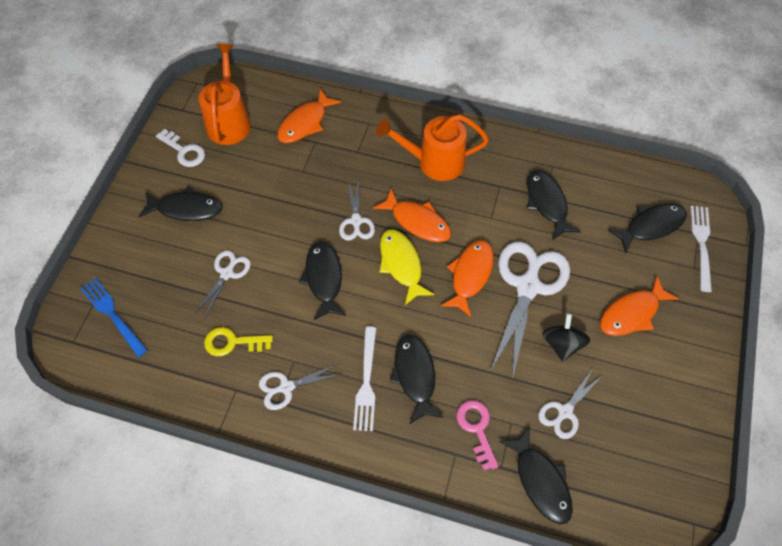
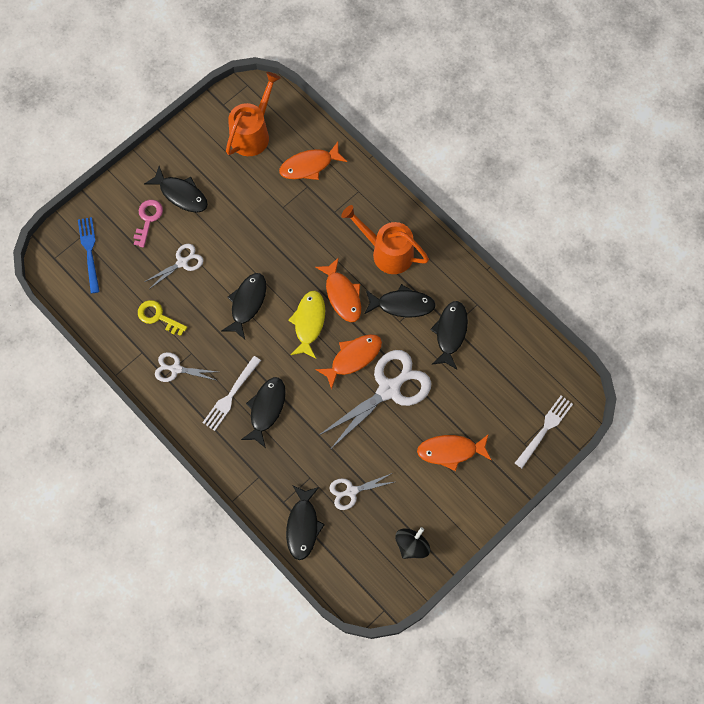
camera: 30 degrees right, 10 degrees up
white key [156,129,205,167] -> none
white scissors [339,179,375,241] -> none
pink key [456,400,499,470] -> pink key moved to [134,200,163,248]
black spinning top [542,313,590,362] -> black spinning top moved to [395,527,430,559]
black fish [608,204,687,253] -> black fish moved to [365,284,436,318]

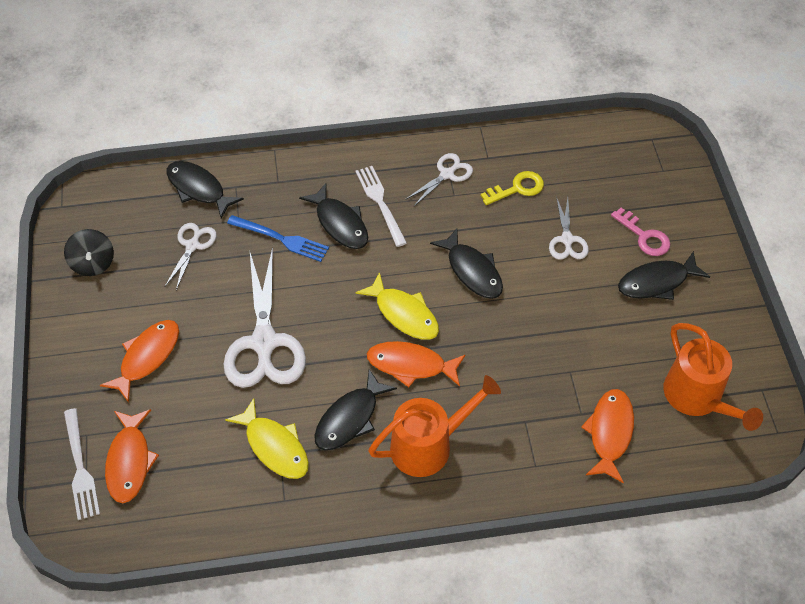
camera: 125 degrees right, 15 degrees down
blue fork [78,217,100,293] -> blue fork moved to [227,215,329,262]
orange fish [315,334,382,390] -> orange fish moved to [105,409,159,503]
black fish [430,301,468,370] -> yellow fish [225,398,309,479]

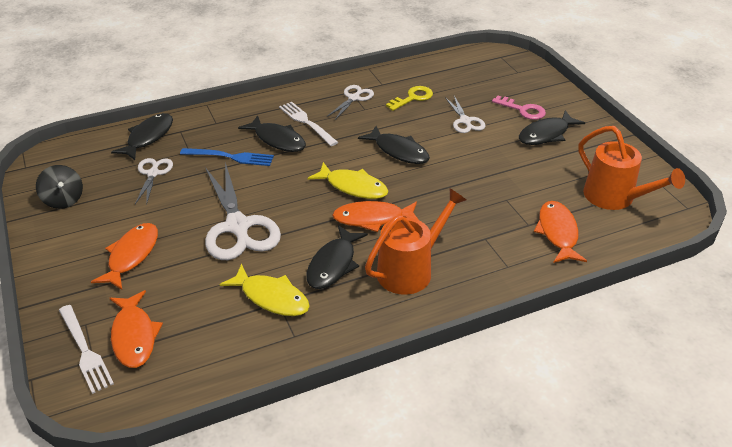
camera: 15 degrees left, 15 degrees down
black fish [167,161,244,219] -> black fish turned 90 degrees clockwise [111,113,173,160]

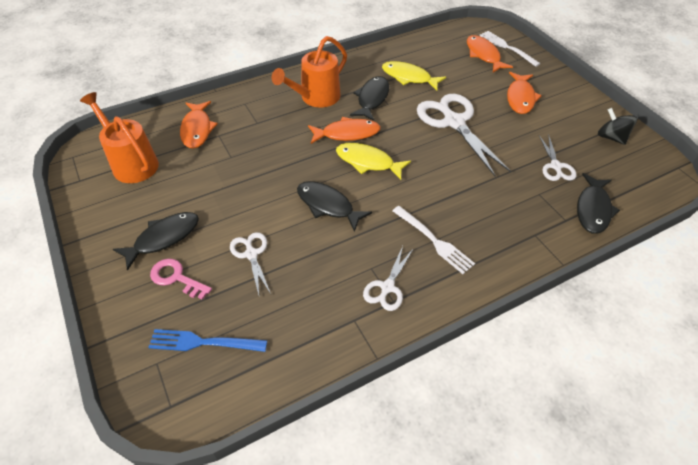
camera: 175 degrees right, 10 degrees up
blue fork [180,148,274,166] -> blue fork moved to [148,329,267,352]
black fish [238,115,306,152] -> none
yellow key [386,86,433,111] -> none

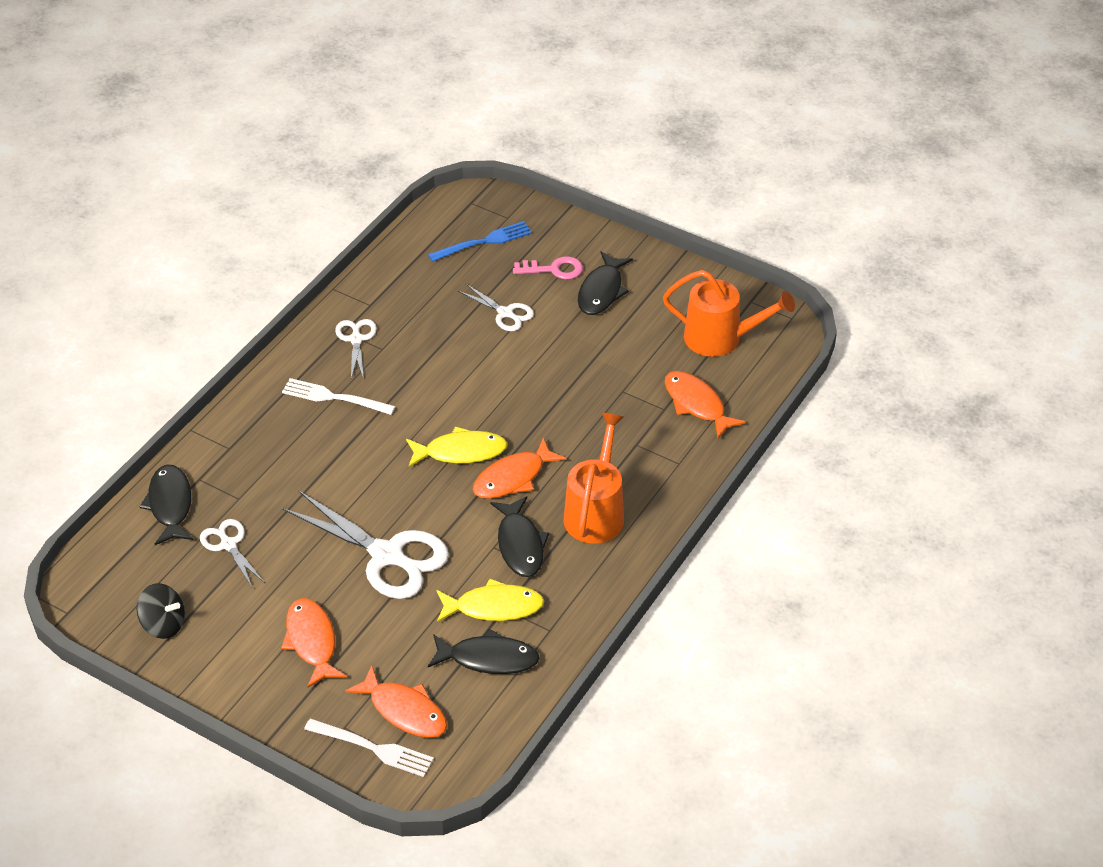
camera: 150 degrees right, 5 degrees down
black fish [297,181,372,232] -> black fish moved to [428,629,540,674]

